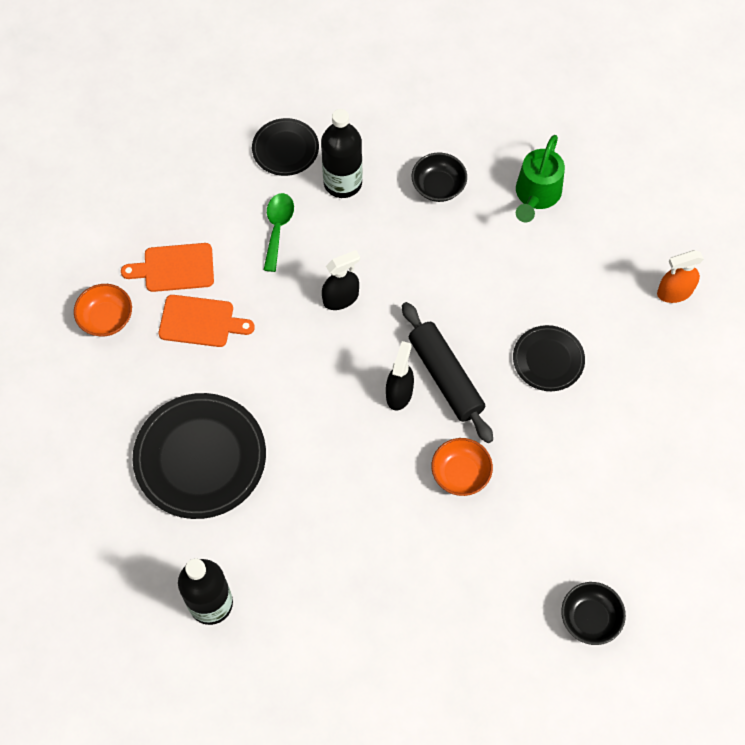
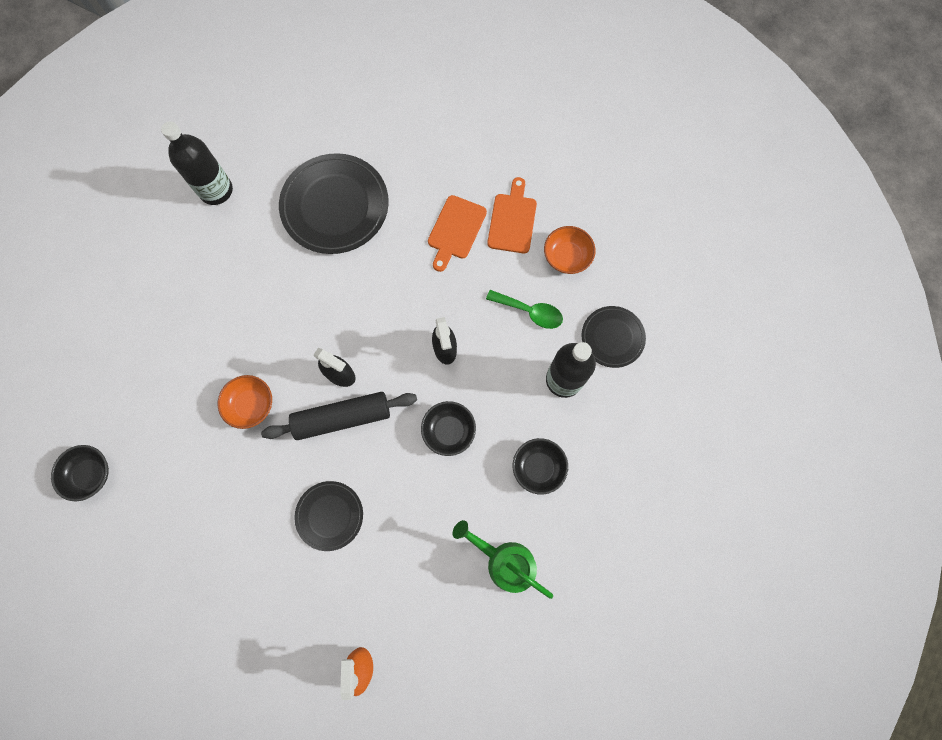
camera: 105 degrees right, 10 degrees up
orange bowl [74,284,132,337] -> orange bowl moved to [544,226,595,274]
none -> black bowl [421,401,476,456]

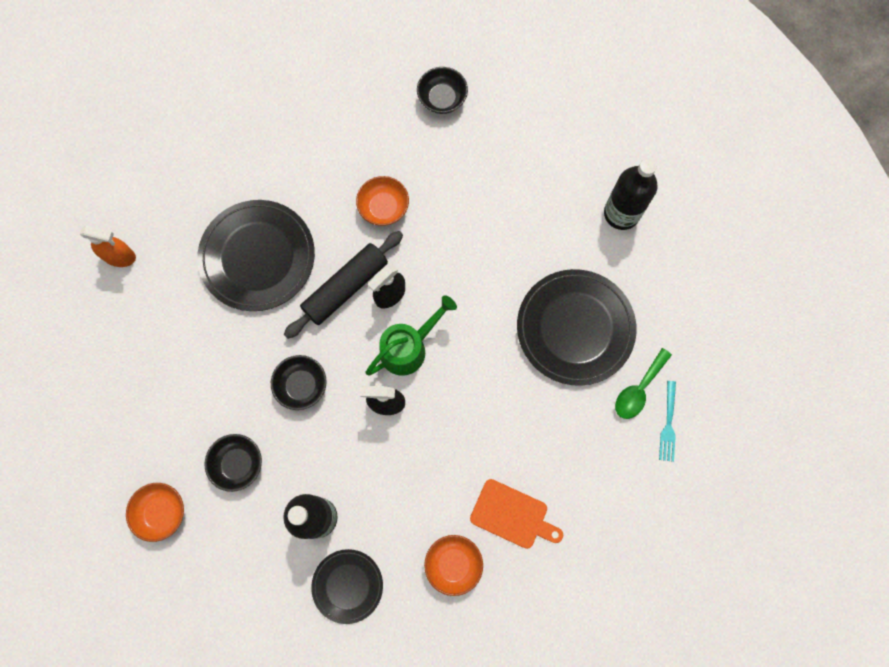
camera: 105 degrees right, 0 degrees up
black bowl [51,445,109,501] -> black bowl moved to [417,67,468,114]
black rolling pin [261,392,417,440] -> black rolling pin turned 45 degrees clockwise [284,231,403,339]
black plate [294,481,363,551] -> black plate [197,200,315,311], size x1.79
orange cutting board [428,195,487,272] -> none
green watering can [453,520,553,599] -> green watering can moved to [365,295,457,376]
green spoon [486,290,563,329] -> green spoon moved to [615,348,672,419]
none -> orange bowl [126,483,184,542]
none -> turquoise fork [659,381,676,462]

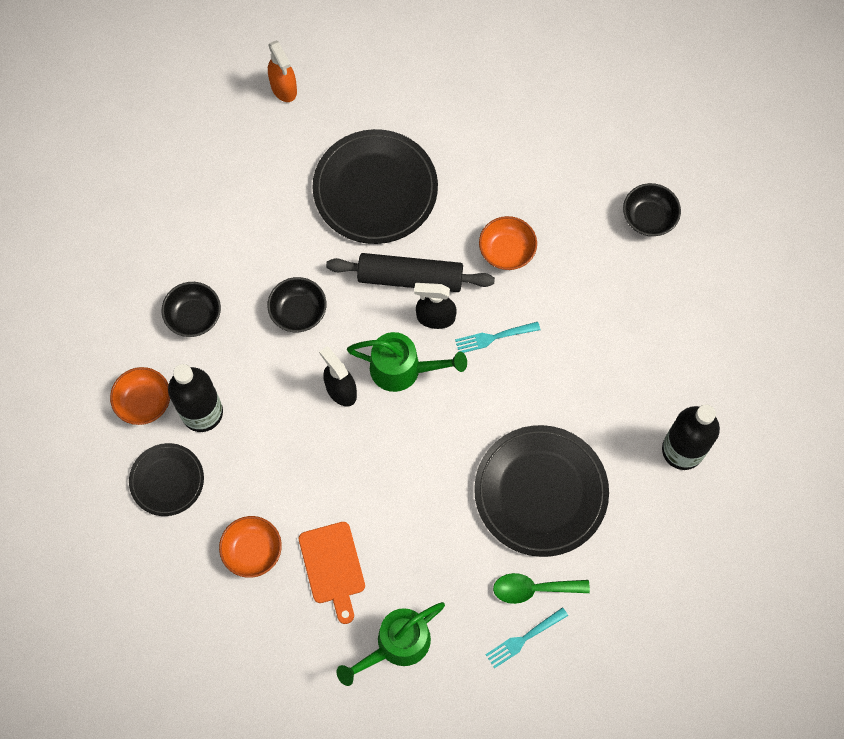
camera: 50 degrees right, 5 degrees down
orange bowl [126,483,184,542] -> orange bowl moved to [110,367,170,425]
none -> green watering can [337,602,445,686]
none -> turquoise fork [455,322,540,353]

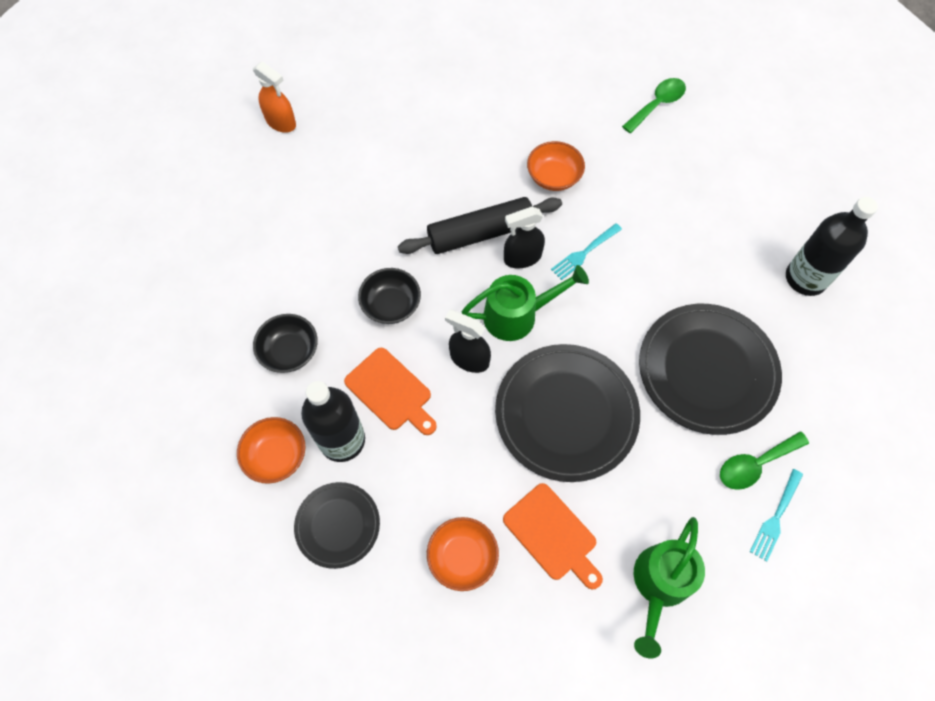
camera: 25 degrees left, 5 degrees down
black plate [312,129,438,244] -> black plate moved to [495,344,640,482]
black bowl [623,183,681,236] -> green spoon [622,78,686,133]
none -> orange cutting board [344,348,437,435]

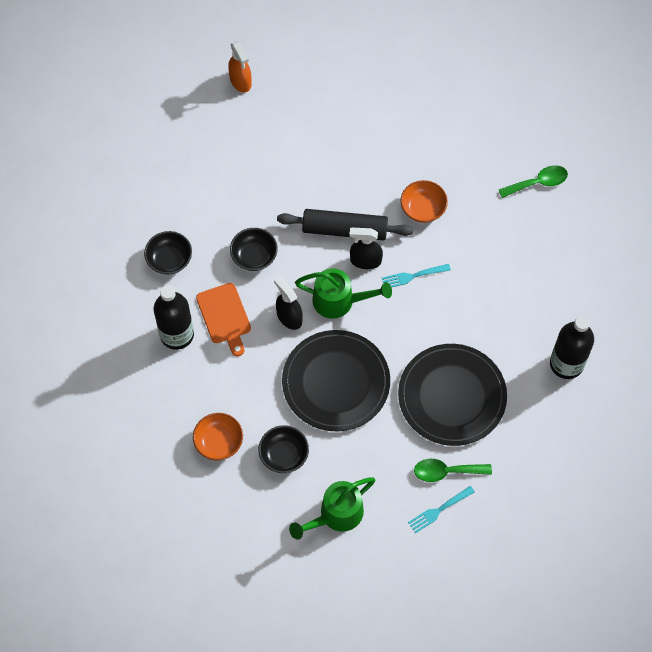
camera: 25 degrees right, 0 degrees up
orange bowl [237,417,305,484] -> none
black plate [294,482,380,569] -> none
orange cutting board [503,483,603,590] -> black bowl [259,425,309,473]

